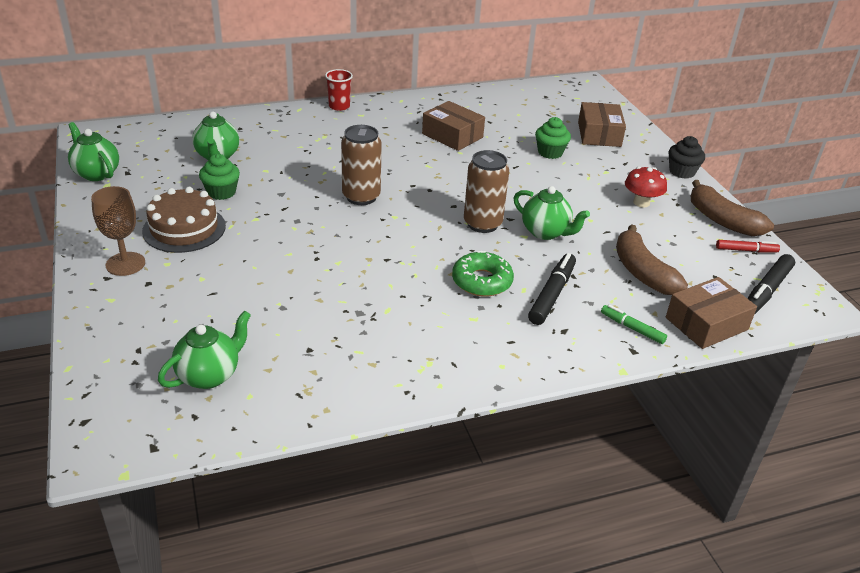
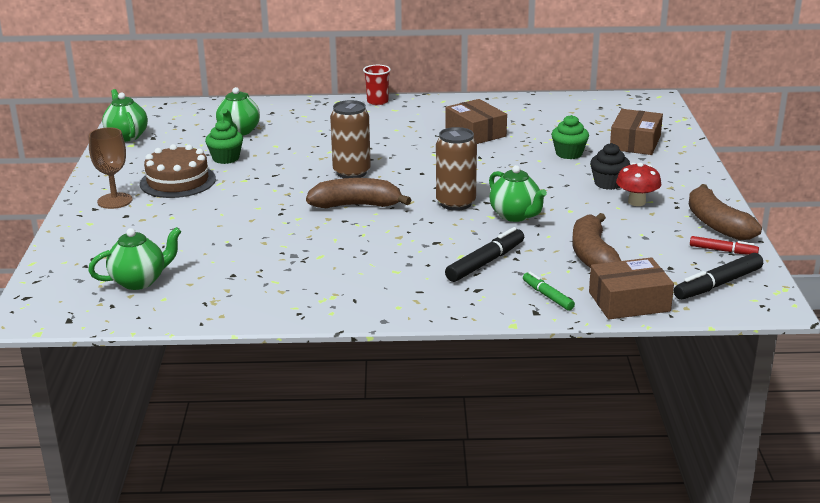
camera: 20 degrees right, 10 degrees down
green donut [452,251,514,297] -> none
black cupcake [669,136,705,179] -> black cupcake moved to [590,143,630,190]
none -> brown banana [306,178,411,208]

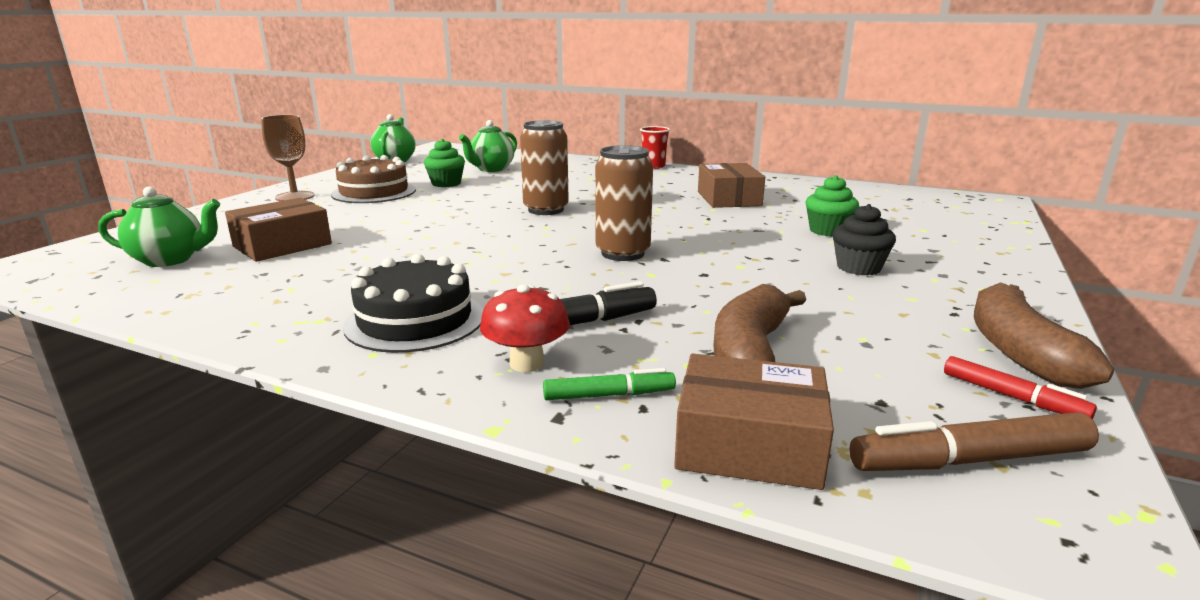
camera: 25 degrees right, 5 degrees down
brown banana [306,178,411,208] -> none
green teapot [489,165,547,222] -> none
green marker [523,272,575,311] -> green marker turned 90 degrees clockwise [543,368,676,400]
brown box [610,109,663,155] -> brown box moved to [225,198,332,262]
red mushroom [616,163,661,206] -> red mushroom moved to [480,284,570,372]
black marker [674,253,763,300] -> brown marker [849,412,1099,471]
none -> black cake [343,254,483,353]

